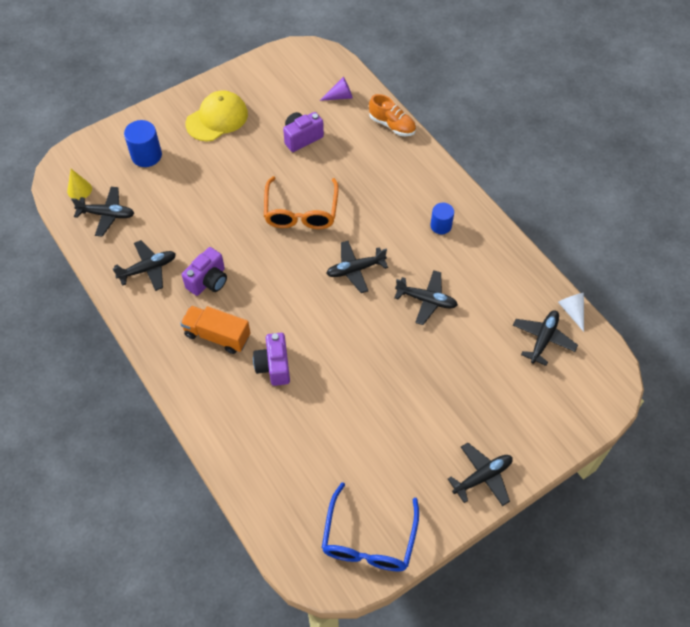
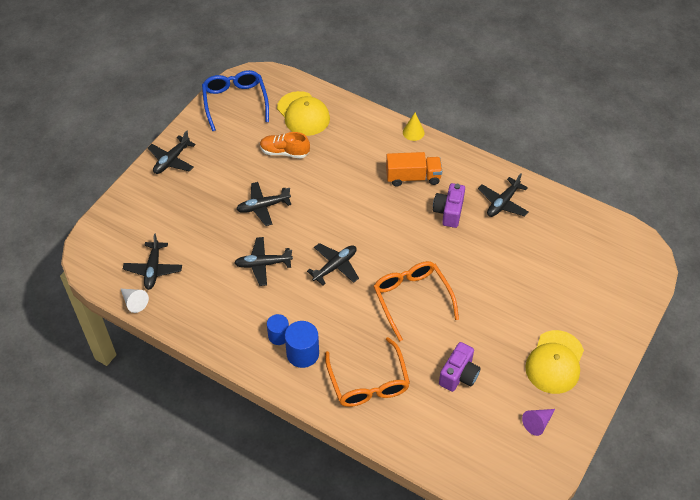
camera: 155 degrees right, 5 degrees down
yellow cone [67,169,92,200] -> yellow cone moved to [403,113,425,141]
black plane [71,187,135,237] -> black plane moved to [236,182,291,226]
blue cylinder [124,120,162,167] -> blue cylinder moved to [285,321,319,368]
purple camera [253,333,290,386] -> none
purple cone [319,77,353,101] -> purple cone moved to [522,409,555,436]
orange shoe [369,94,416,136] -> orange shoe moved to [260,132,310,158]
none -> yellow cap [277,91,330,136]
none -> orange glasses [325,337,410,407]

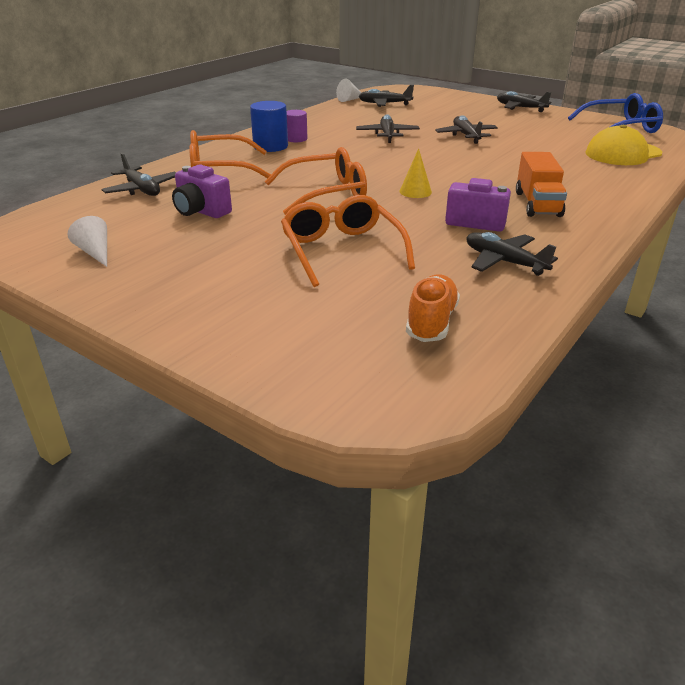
camera: 95 degrees right, 20 degrees down
orange shoe [260,132,310,158] -> orange shoe moved to [406,274,460,342]
blue cylinder [267,314,289,345] -> purple cylinder [287,110,307,142]
black plane [307,243,359,286] -> black plane moved to [102,153,176,196]
yellow cone [403,113,425,141] -> yellow cone moved to [400,148,432,198]
purple cone [522,409,555,436] -> white cone [67,216,107,267]
yellow cap [525,330,584,394] -> none
none -> orange glasses [281,195,415,287]

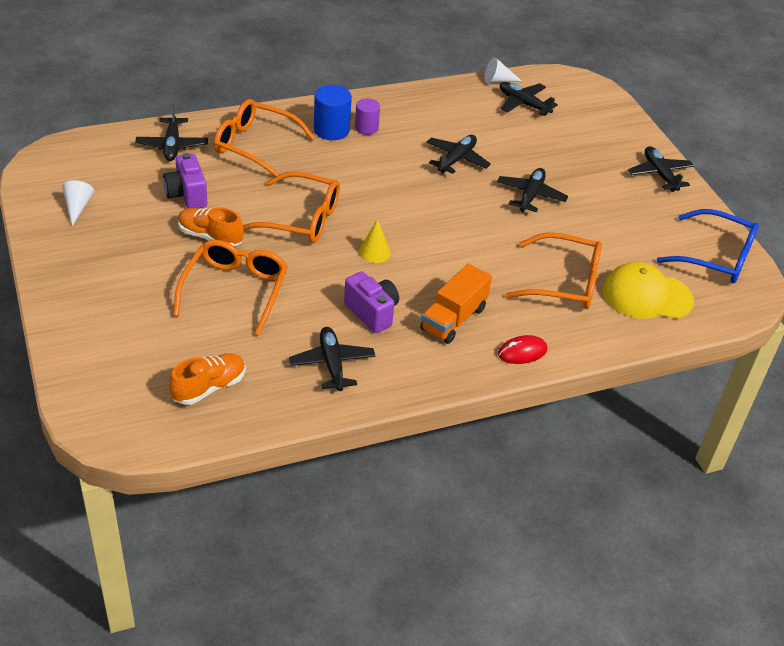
camera: 30 degrees right, 10 degrees up
none -> orange shoe [178,207,244,246]
none -> red mouse [498,335,547,364]
none -> orange glasses [506,232,602,309]

